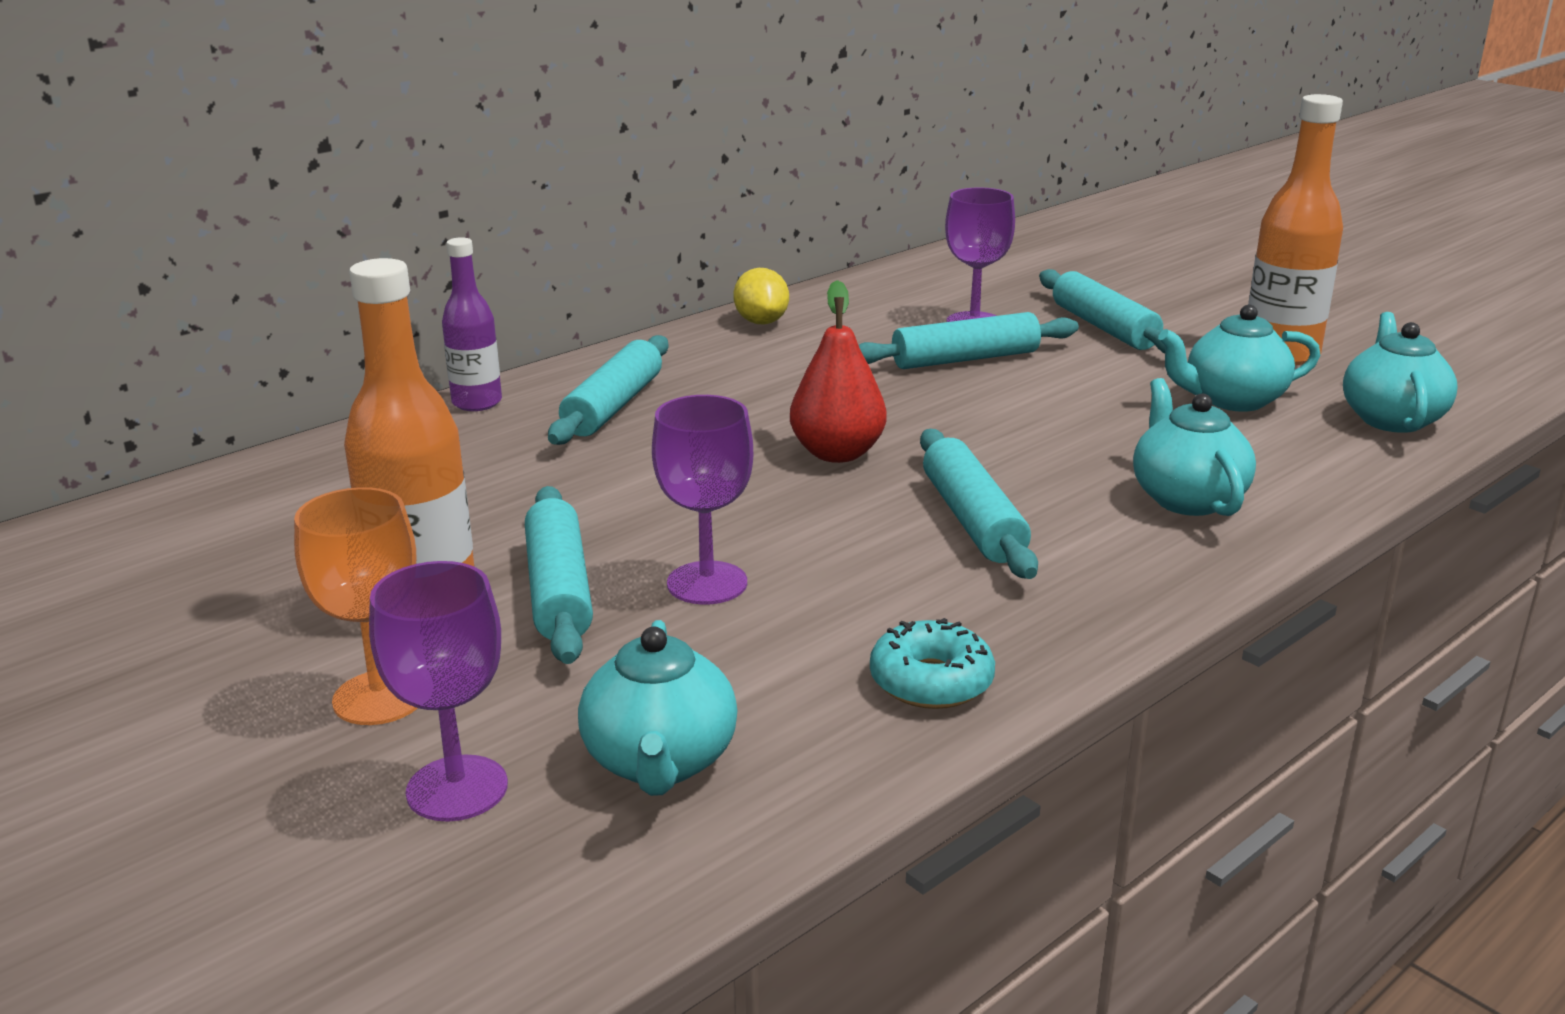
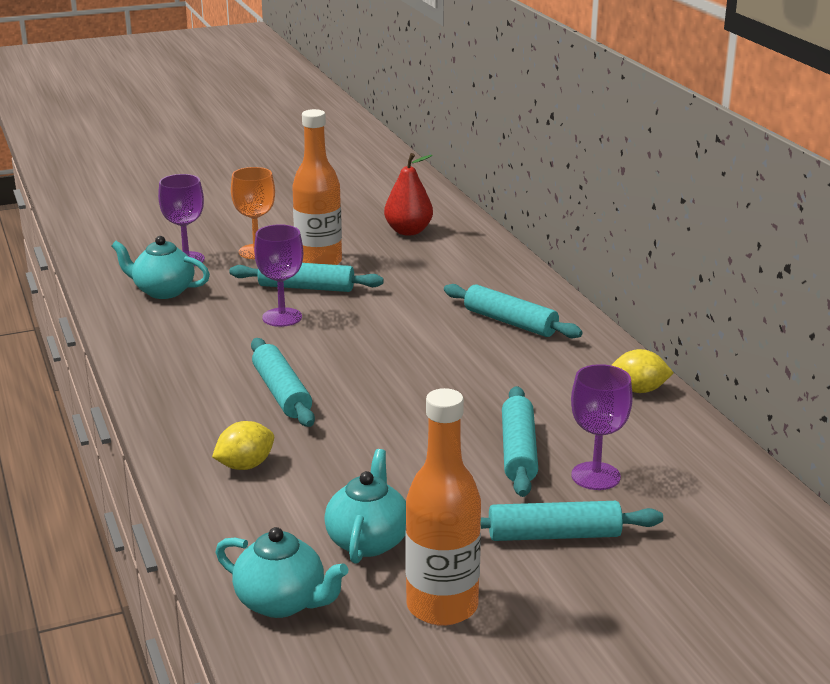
camera: 110 degrees right, 0 degrees up
purple bottle [442,237,502,411] -> none
red pear [790,280,887,463] -> red pear moved to [384,153,433,236]
turquoise donut [870,618,995,709] -> none
turquoise rolling pin [920,429,1038,579] -> turquoise rolling pin turned 60 degrees clockwise [251,338,315,427]
turquoise teapot [1133,378,1256,516] -> yellow lemon [212,421,274,470]

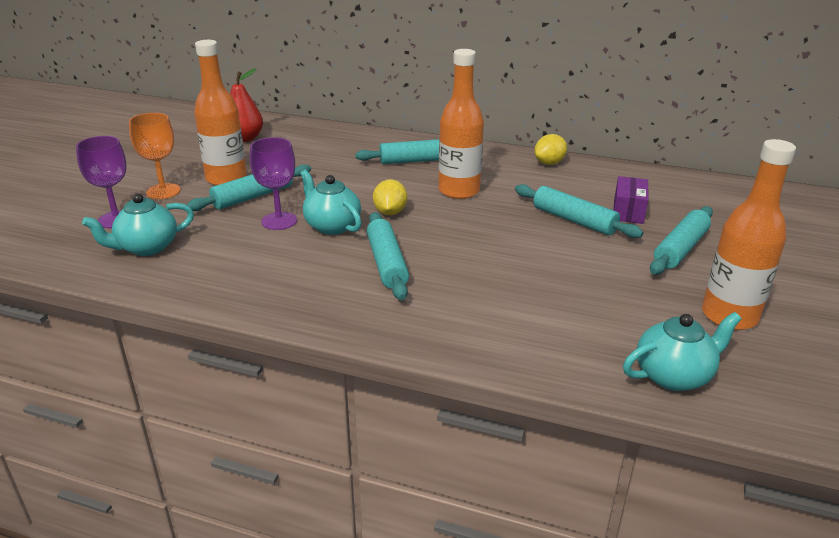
camera: 50 degrees left, 5 degrees up
yellow lemon [212,421,274,470] -> yellow lemon moved to [373,179,407,215]
turquoise rolling pin [251,338,315,427] -> turquoise rolling pin turned 60 degrees clockwise [367,212,409,300]
turquoise teapot [324,449,406,564] -> turquoise teapot moved to [300,170,362,235]
purple goblet [571,364,633,490] -> purple box [613,176,648,224]
none -> orange bottle [438,49,484,199]

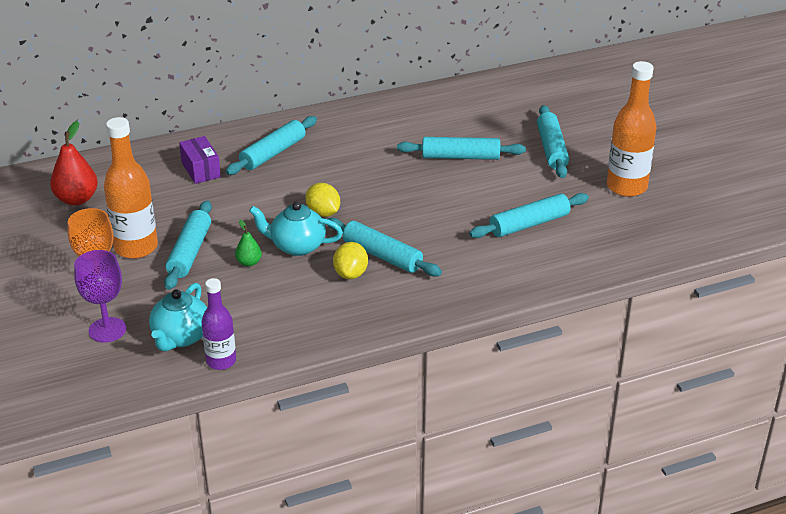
camera: 40 degrees left, 5 degrees up
purple goblet [250,137,297,230] -> green pear [235,220,262,267]
orange bottle [438,49,484,199] -> none
yellow lemon [534,134,567,165] -> yellow lemon moved to [333,242,368,279]
purple box [613,176,648,224] -> purple box moved to [179,136,221,184]
turquoise teapot [623,312,742,391] -> none
none -> purple bottle [201,278,236,370]
none -> turquoise rolling pin [469,193,589,238]

